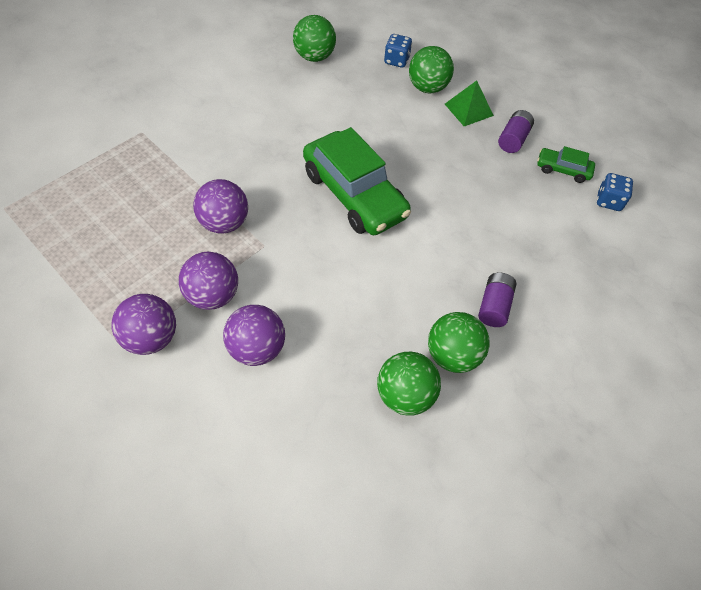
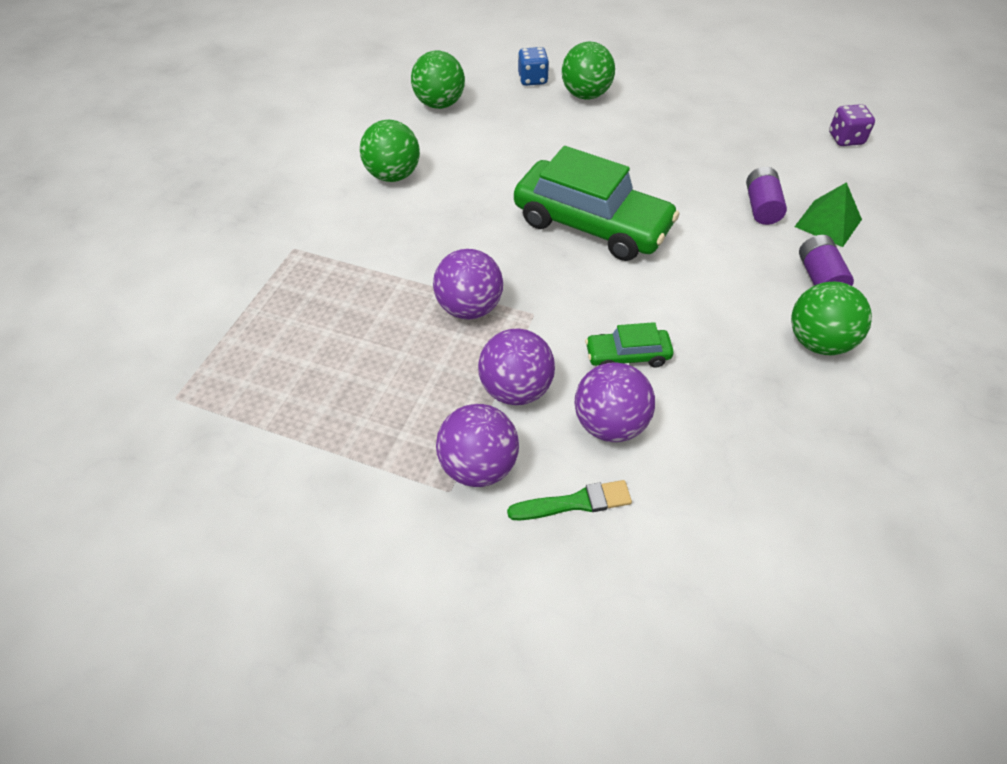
camera: 20 degrees left, 5 degrees down
green ball [377,352,441,416] -> green ball moved to [360,120,420,182]
green pyramid [445,80,494,126] -> green pyramid moved to [794,182,862,247]
purple battery [498,110,534,153] -> purple battery moved to [746,167,787,225]
green car [537,146,595,183] -> green car moved to [585,322,674,368]
blue dice [597,173,633,211] -> purple dice [829,104,875,146]
none -> green brush [507,480,632,521]

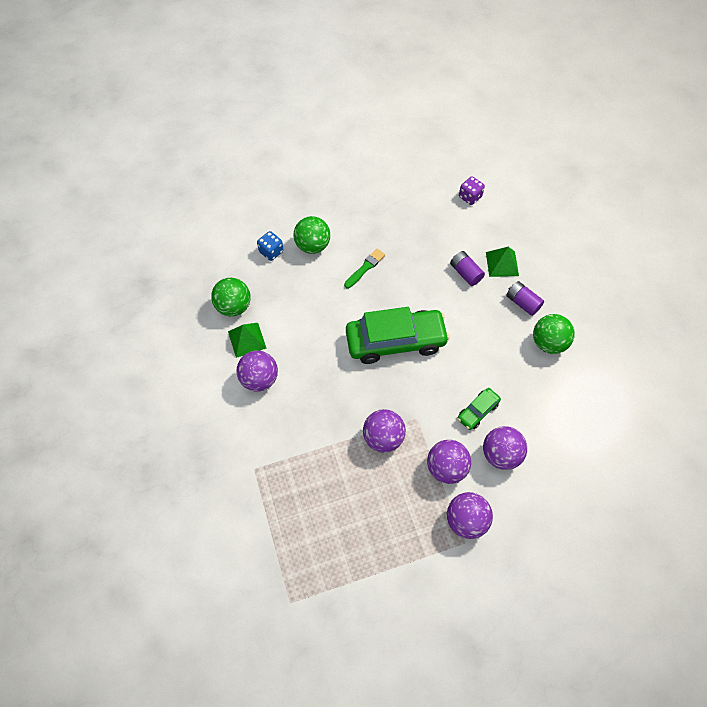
camera: 40 degrees left, 10 degrees up
green ball [360,120,420,182] -> purple ball [236,351,278,392]
green brush [507,480,632,521] -> green brush moved to [344,249,385,288]
none -> green pyramid [228,323,267,358]

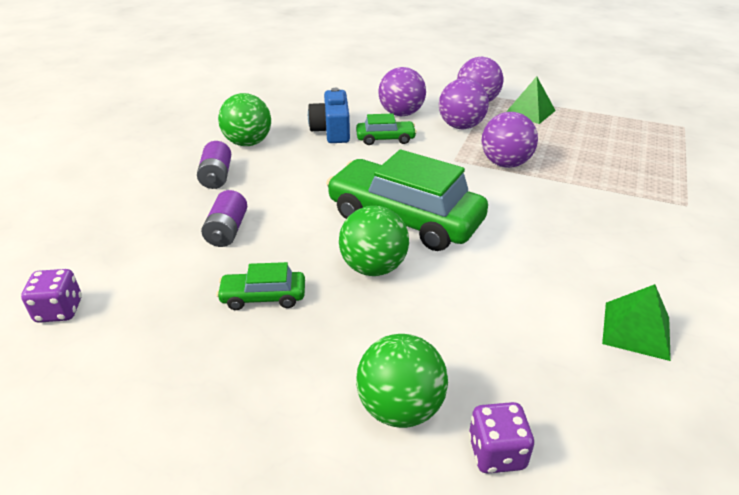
camera: 140 degrees left, 25 degrees down
green ball [211,278,251,316] -> green ball moved to [339,206,409,276]
purple ball [236,351,278,392] -> none
blue dice [257,231,284,261] -> purple dice [469,402,535,474]
green brush [344,249,385,288] -> none
green pyramid [486,247,519,277] -> green pyramid moved to [506,76,556,124]
none -> green car [216,262,305,310]
none -> blue camera [308,88,350,143]

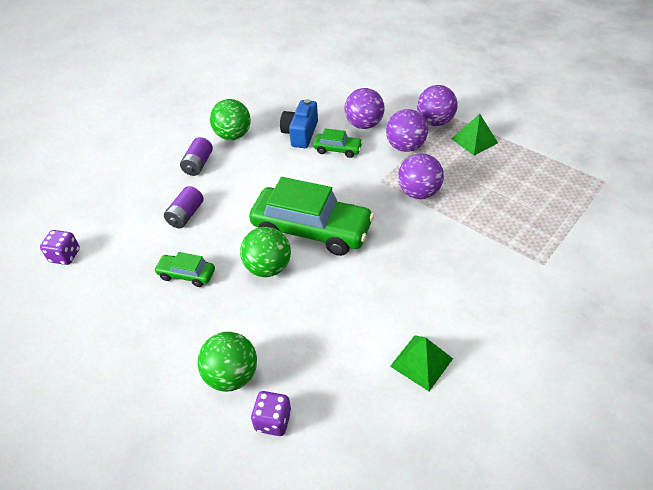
camera: 20 degrees right, 10 degrees up
green car [326,150,488,251] -> green car turned 150 degrees clockwise [249,177,374,256]

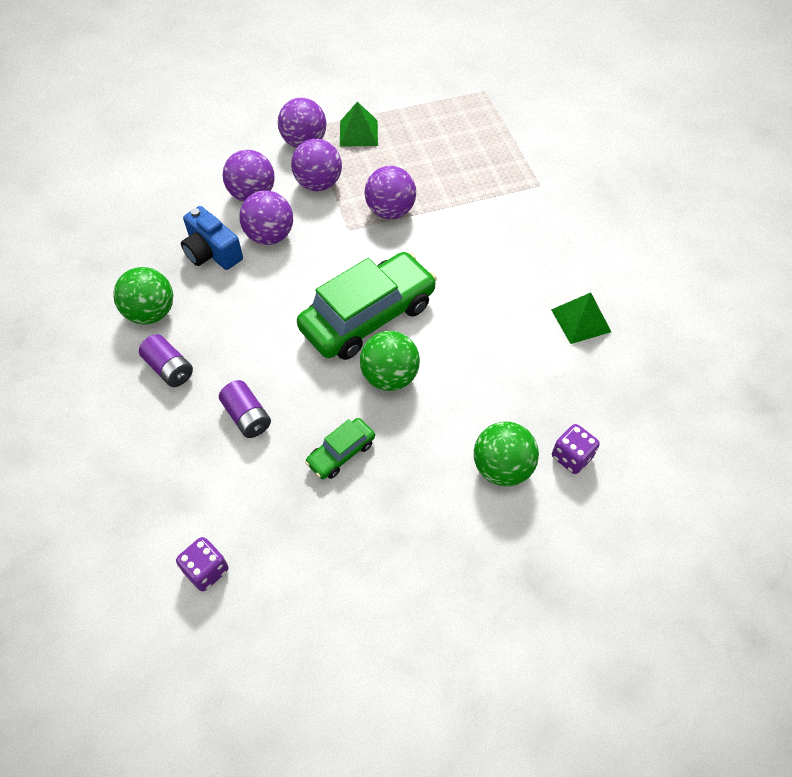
camera: 60 degrees left, 10 degrees up
green car [313,128,363,158] -> purple ball [239,190,293,245]

